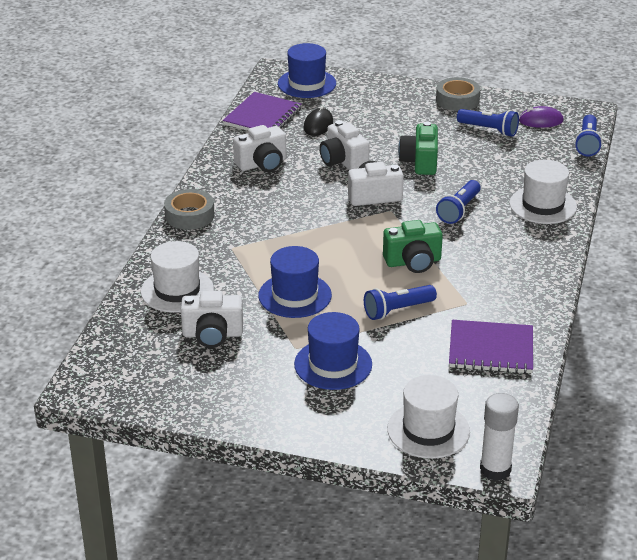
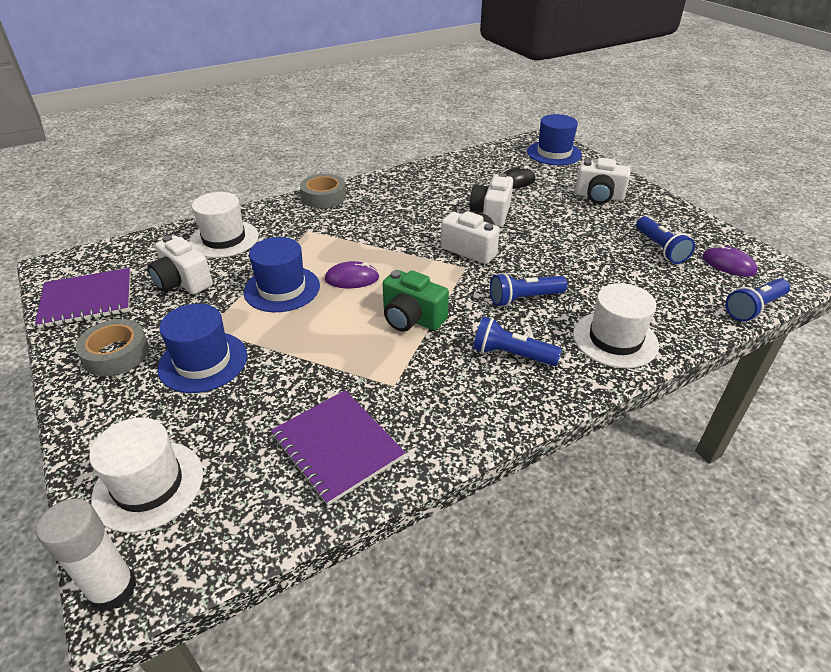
camera: 45 degrees right, 5 degrees up
purple notebook [223,92,302,131] -> purple notebook moved to [35,268,131,328]
white camera [233,125,286,172] -> white camera moved to [575,158,631,204]
blue flashlight [364,285,437,320] -> blue flashlight moved to [473,316,562,366]
green camera [398,121,438,175] -> none
grey tape [436,77,480,111] -> grey tape moved to [75,319,149,376]
none -> purple mouse [325,261,379,288]

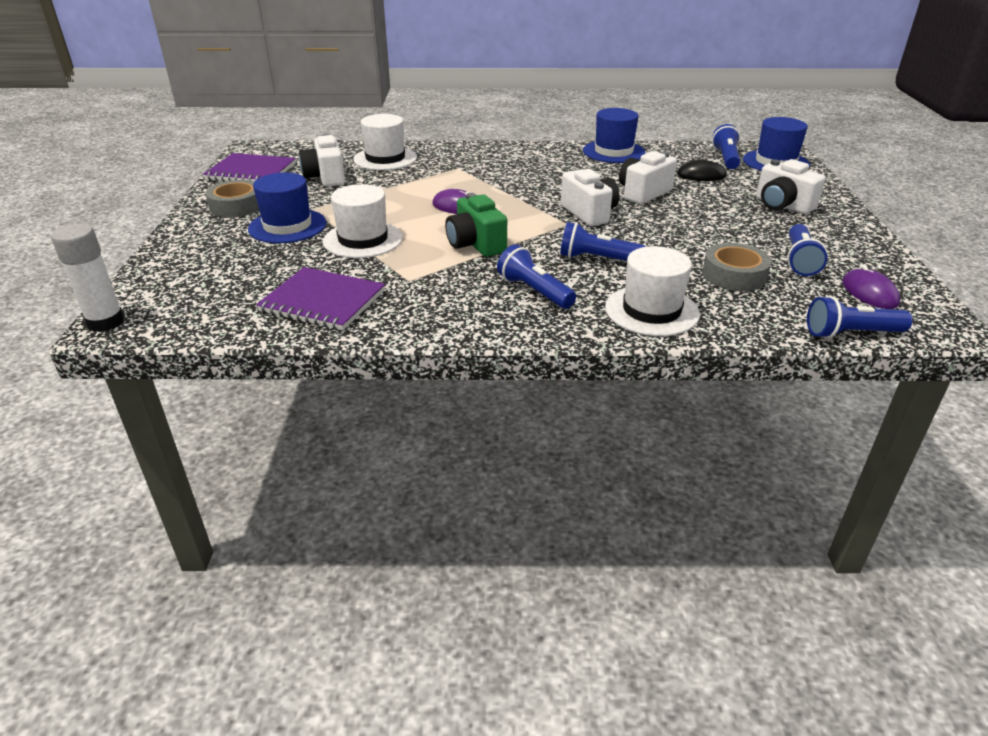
camera: 30 degrees right, 5 degrees down
white hat [89,417,203,533] -> white hat moved to [323,184,403,258]
blue hat [244,237,320,312] -> blue hat moved to [583,108,645,163]
purple notebook [271,390,405,506] -> purple notebook turned 60 degrees counterclockwise [256,267,385,331]
grey tape [300,174,346,208] -> grey tape moved to [702,243,771,291]
none -> blue flashlight [712,124,741,169]

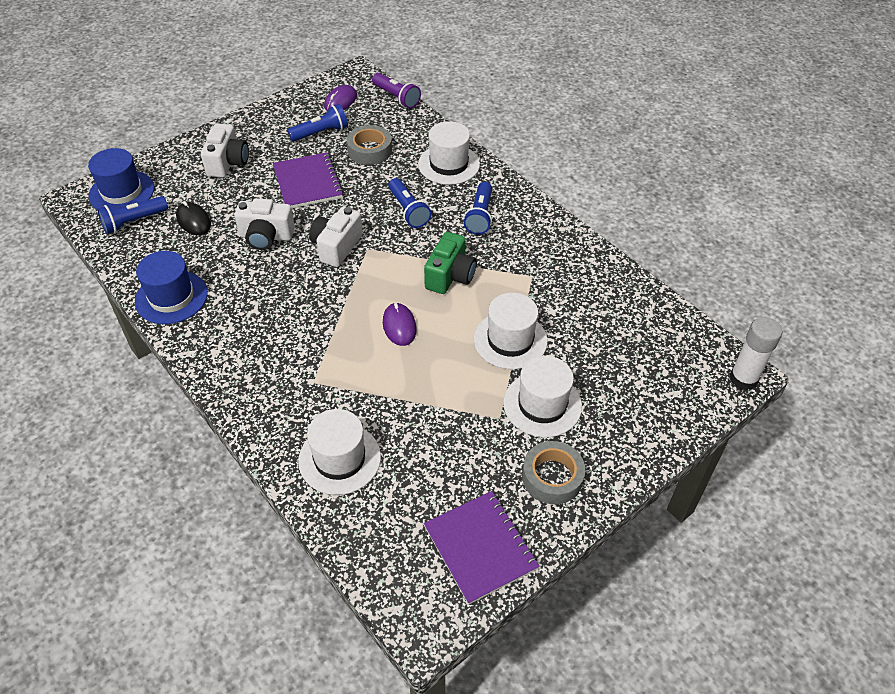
camera: 130 degrees left, 15 degrees up
blue hat [248,172,326,243] -> white hat [503,356,582,437]
purple notebook [256,267,385,331] -> purple notebook moved to [273,152,344,208]
white camera [299,134,345,186] -> none
blue flashlight [807,296,913,339] -> purple flashlight [372,73,421,108]

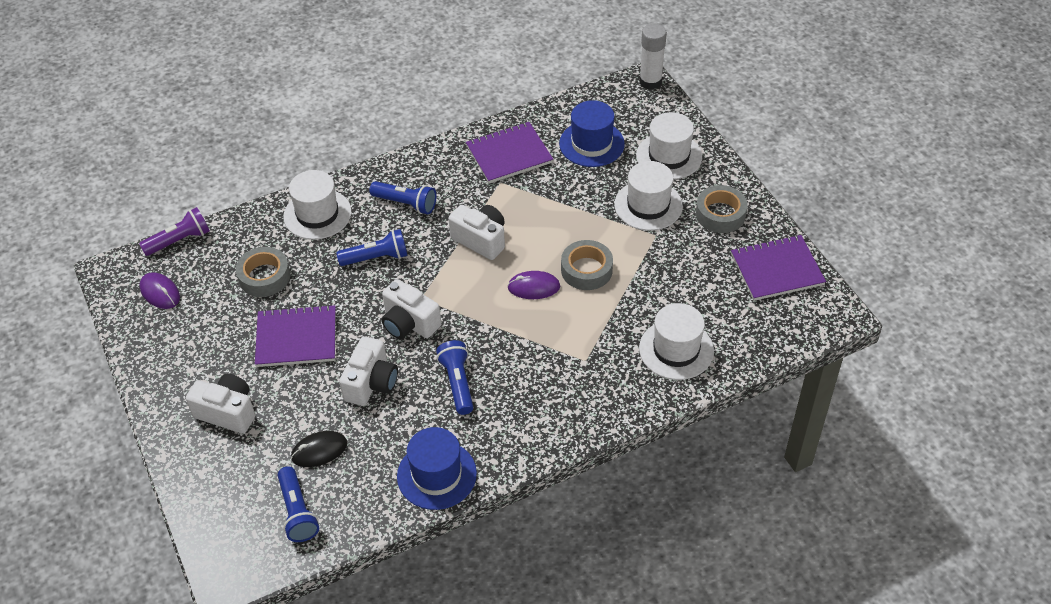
camera: 75 degrees left, 0 degrees up
blue hat [88,148,154,209] -> blue hat moved to [559,100,625,167]
blue flashlight [287,104,348,142] -> blue flashlight moved to [436,340,473,415]
green camera [424,232,477,294] -> white camera [448,205,505,260]
white hat [474,293,548,369] -> white hat moved to [636,112,702,180]
none -> purple notebook [466,122,553,184]
none -> grey tape [561,240,613,290]

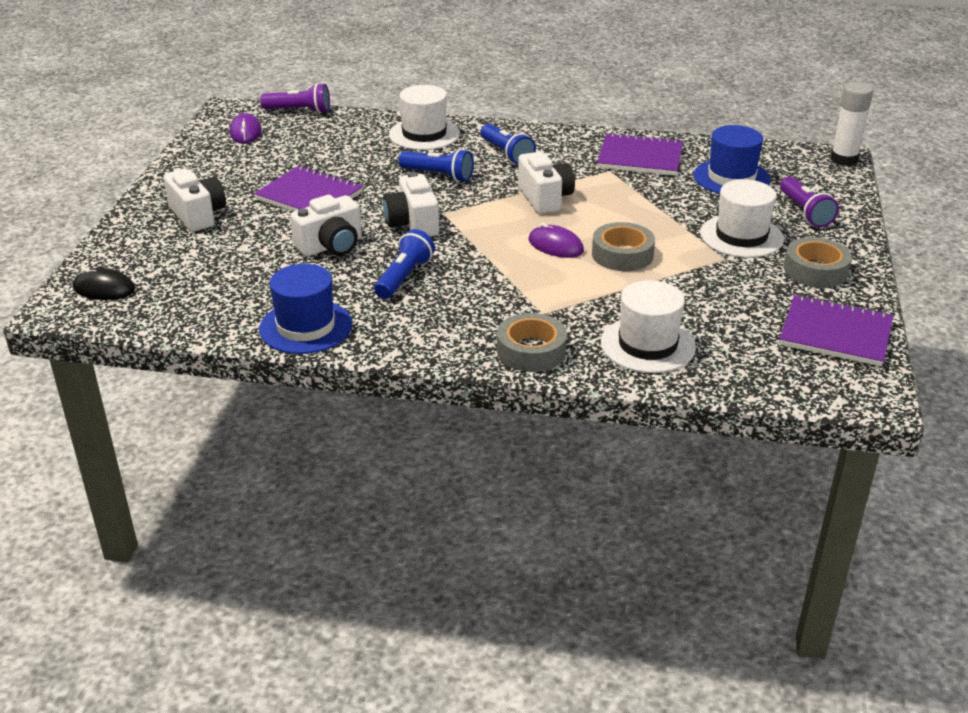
camera: 35 degrees right, 15 degrees down
grey tape [236,247,290,297] -> grey tape moved to [497,313,567,372]
blue flashlight [278,466,319,542] -> none
black mouse [291,431,347,467] -> black mouse moved to [73,268,135,300]
white hat [636,112,702,180] -> purple flashlight [780,176,839,228]

